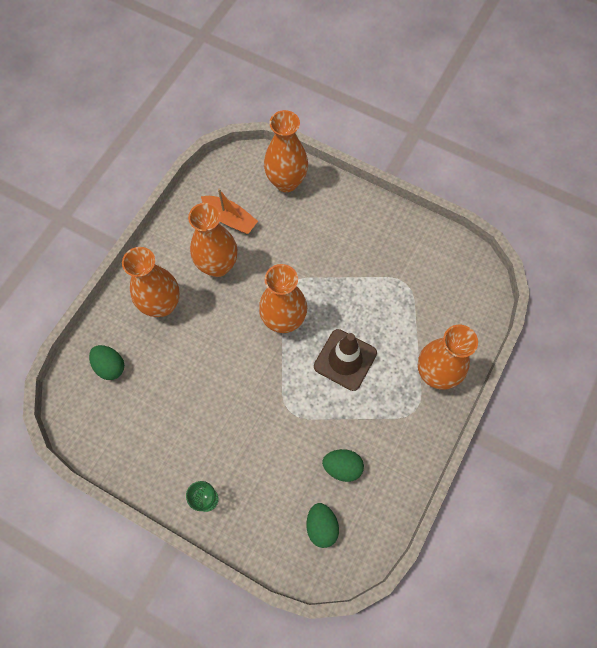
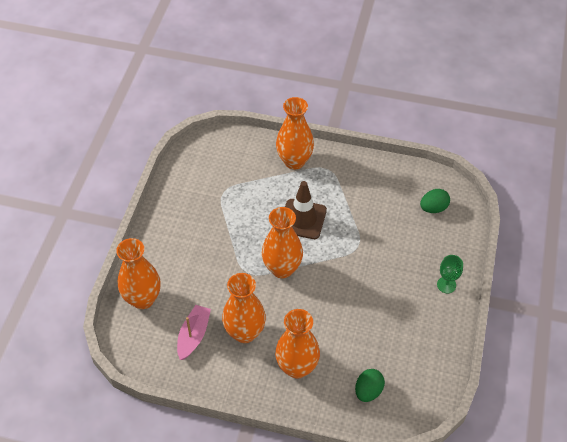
camera: 105 degrees left, 15 degrees down
orange boat [201,188,258,234] -> pink boat [177,305,211,360]
green egg [322,449,364,482] -> none

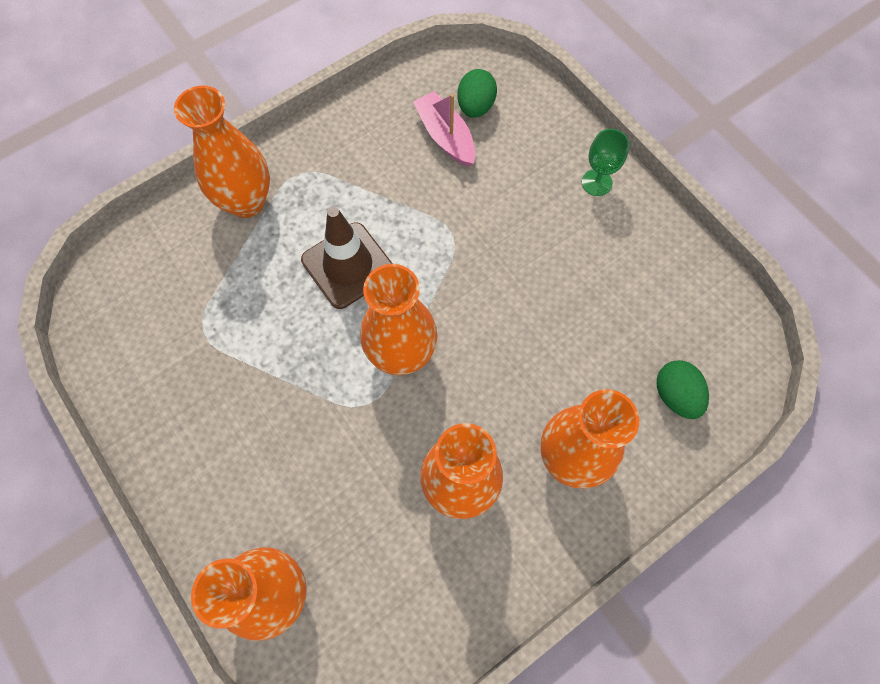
camera: 50 degrees left, 15 degrees up
pink boat [177,305,211,360] -> pink boat moved to [413,91,476,167]

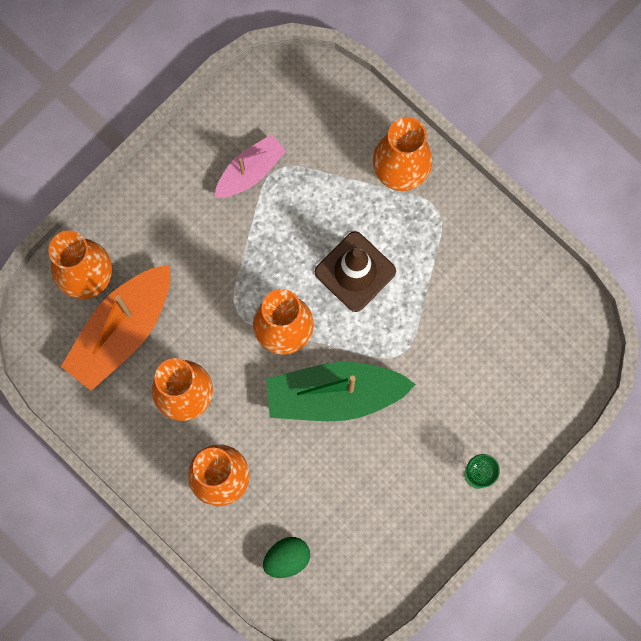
camera: 80 degrees right, 10 degrees up
pink boat [413,91,476,167] -> pink boat moved to [215,134,286,198]
green egg [457,69,497,118] -> none
none -> orange boat [61,265,170,391]
none -> green boat [266,362,416,421]

